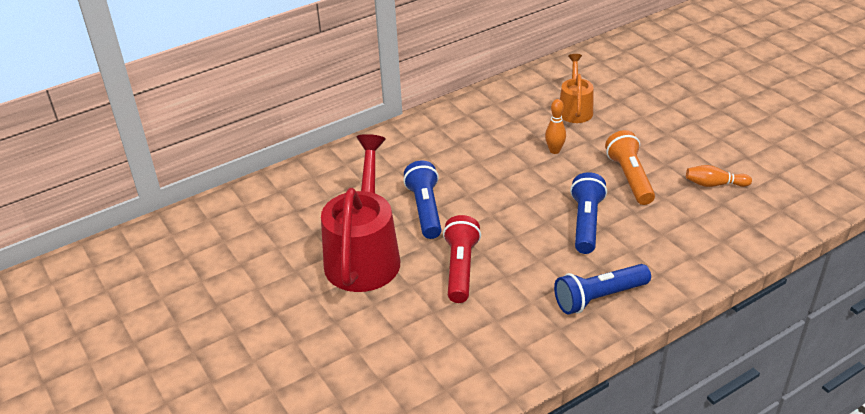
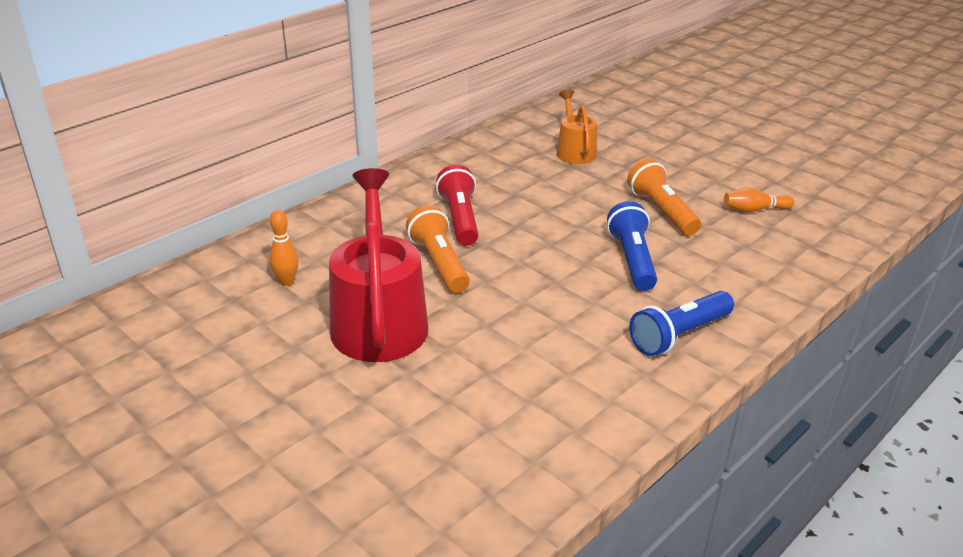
camera: 15 degrees left, 5 degrees down
blue flashlight [403,161,441,239] -> orange flashlight [406,205,470,293]
red flashlight [443,215,481,303] -> red flashlight moved to [436,164,478,246]
orange bowling pin [545,99,566,154] -> orange bowling pin moved to [269,210,298,286]

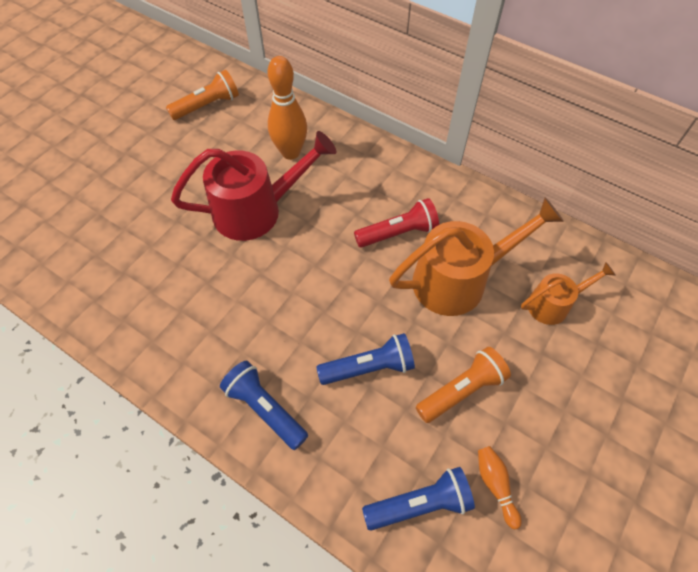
camera: 80 degrees right, 25 degrees up
orange bowling pin [269,210,298,286] -> orange bowling pin [268,56,307,160], size x1.97
orange flashlight [406,205,470,293] -> orange flashlight moved to [166,70,239,120]
none -> blue flashlight [362,467,475,531]
none -> orange watering can [389,197,564,316]

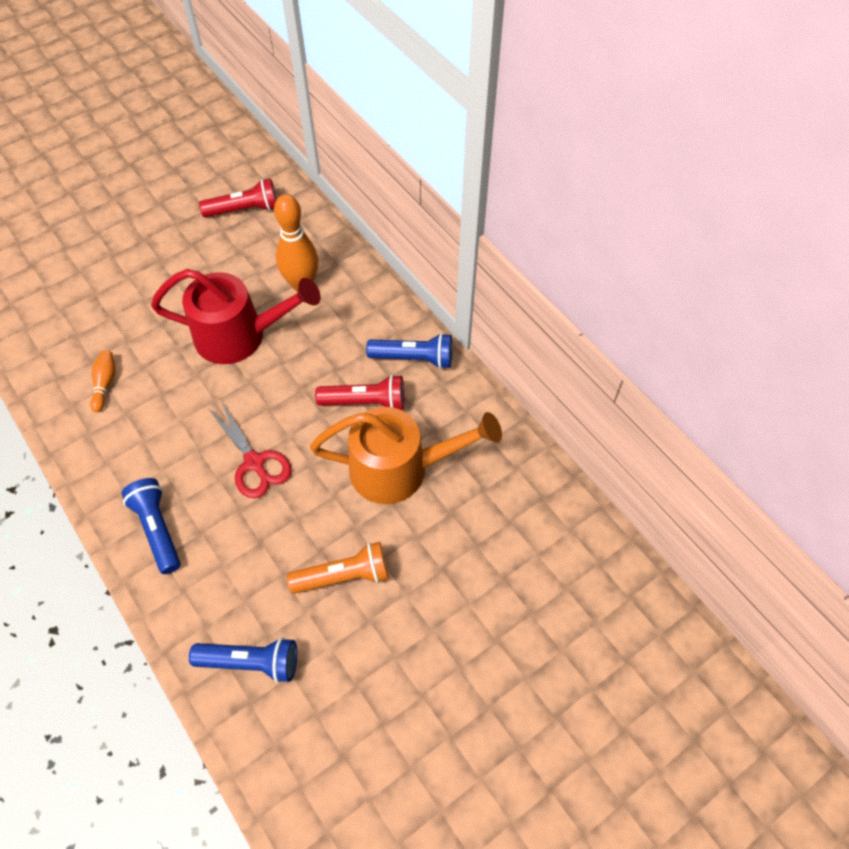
camera: 20 degrees right, 0 degrees up
orange flashlight [166,70,239,120] -> red flashlight [199,178,277,217]
blue flashlight [316,333,415,385] -> blue flashlight moved to [366,333,452,369]
orange bowling pin [478,446,522,529] -> orange bowling pin moved to [90,350,115,412]
orange watering can [521,262,616,325] -> none
none -> red scissors [209,401,292,499]

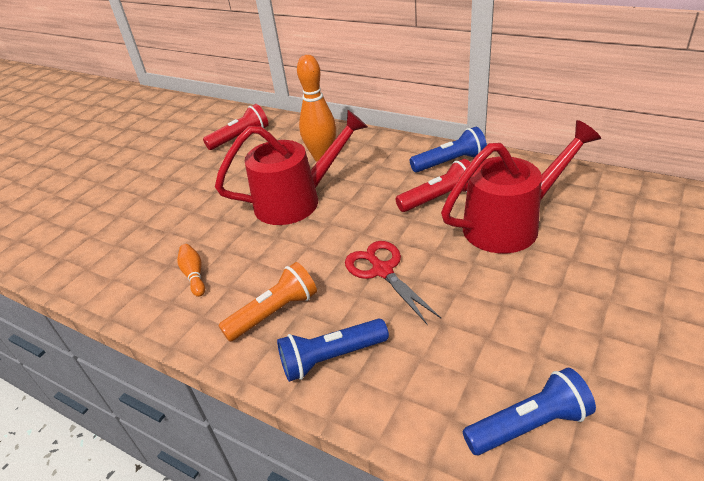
camera: 20 degrees left, 20 degrees down
blue flashlight [121,478,181,574] -> blue flashlight turned 60 degrees counterclockwise [277,319,389,382]
red scissors [209,401,292,499] -> red scissors turned 150 degrees counterclockwise [345,241,441,324]
orange flashlight [287,542,389,594] -> orange flashlight moved to [218,262,317,342]
orange watering can [310,407,502,504] -> red watering can [441,120,601,253]

